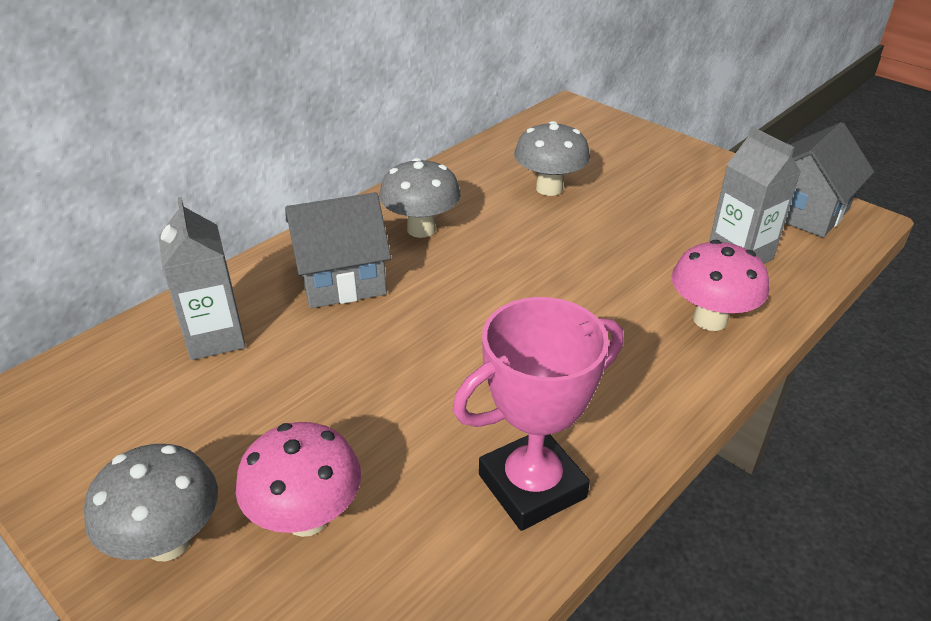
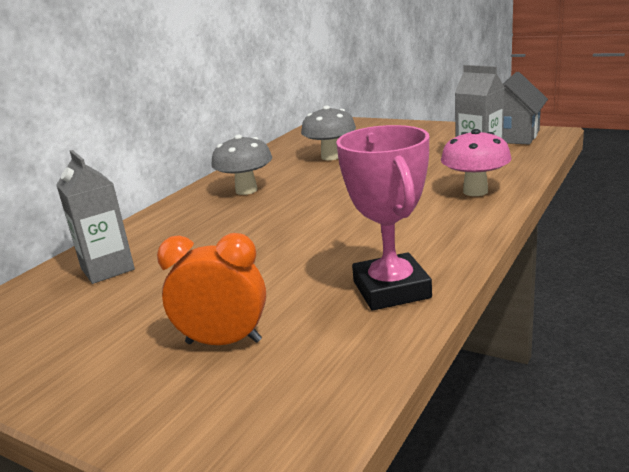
camera: 10 degrees left, 15 degrees down
grey mushroom [84,444,218,561] -> none
pink mushroom [236,422,361,537] -> orange clock [157,233,266,345]
grey house [285,192,391,308] -> none
pink trophy [452,297,623,531] -> pink trophy turned 60 degrees counterclockwise [336,125,432,310]

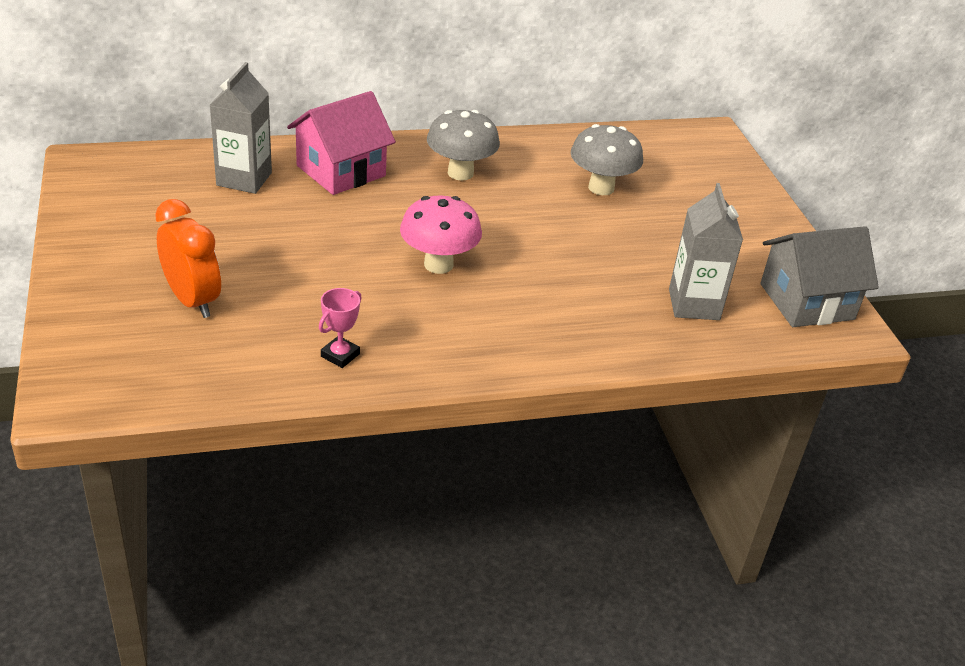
camera: 40 degrees right, 15 degrees up
pink trophy [336,125,432,310] -> pink trophy [319,288,362,368], size x0.45
pink mushroom [441,129,511,196] -> pink mushroom moved to [400,196,482,274]
none -> pink house [287,91,396,195]

